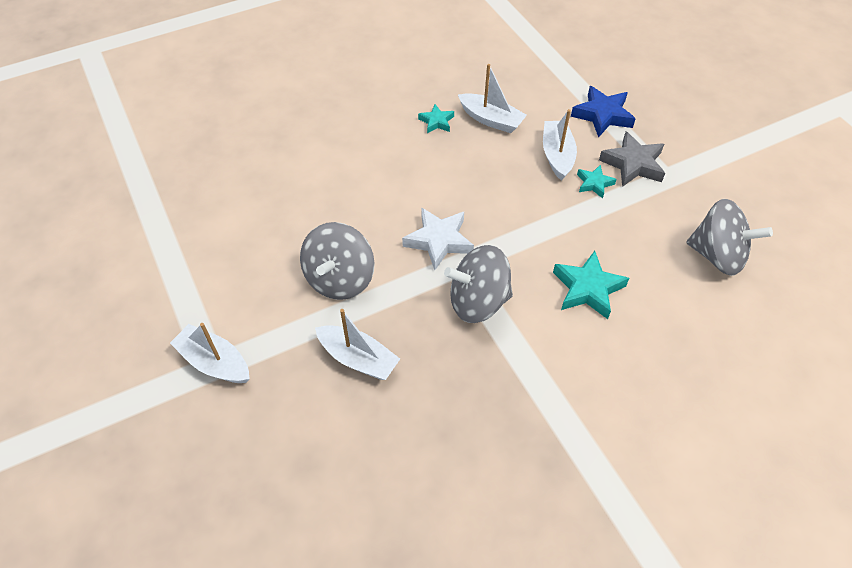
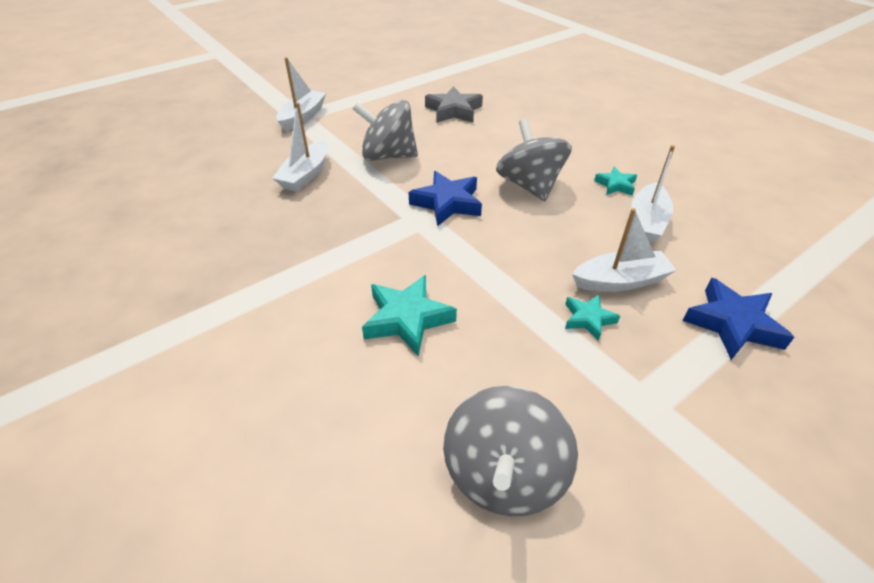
camera: 80 degrees right, 10 degrees down
white star [402,207,474,270] -> blue star [409,171,482,226]
grey spinning top [444,245,513,323] -> grey spinning top moved to [496,119,572,201]
grey star [599,131,665,187] -> grey star moved to [425,86,483,123]

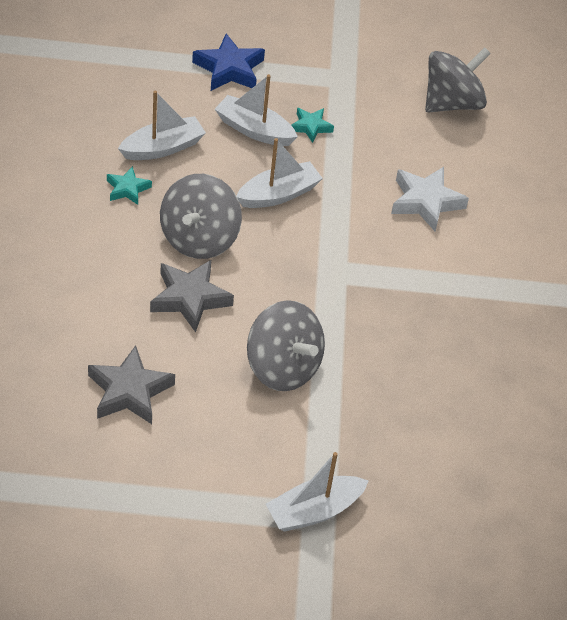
camera: 145 degrees left, 5 degrees up
white boat [272,102,328,192] -> white boat moved to [237,138,323,208]
turquoise star [362,275,457,357] -> white star [391,167,469,232]
blue star [409,171,482,226] -> none
none -> grey star [150,260,234,332]

